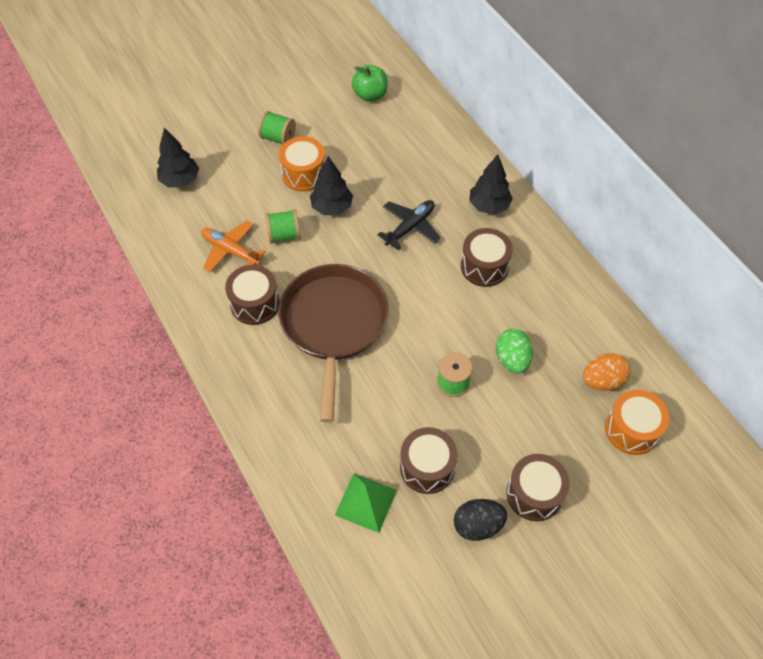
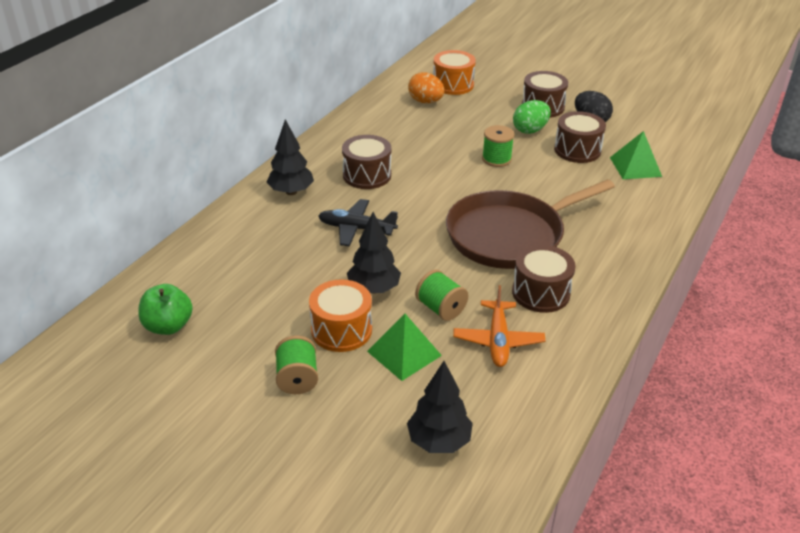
camera: 120 degrees left, 20 degrees down
green egg [496,329,533,373] -> green egg moved to [513,100,551,134]
none -> green pyramid [367,314,442,381]

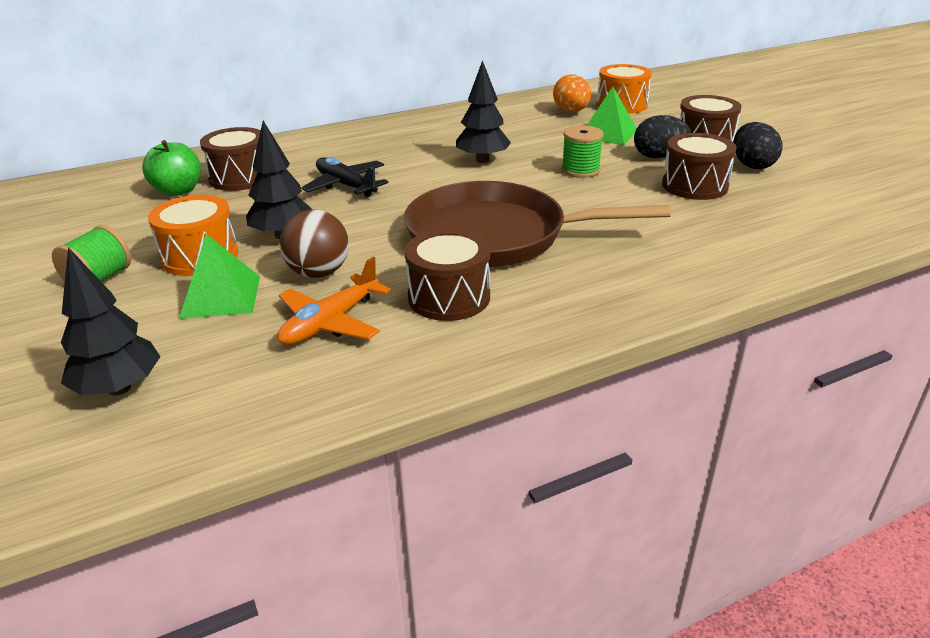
camera: 35 degrees right, 5 degrees down
green apple [138,284,193,335] -> green apple moved to [142,140,201,196]
black tree [267,119,314,195] -> black tree moved to [456,60,511,163]
brown drum [342,135,391,189] -> brown drum moved to [200,127,261,191]
green spool [415,270,468,321] -> brown ball [280,209,349,278]
green egg [513,100,551,134] -> black egg [634,115,691,158]
green pyramid [610,131,662,179] -> green pyramid moved to [587,87,637,145]

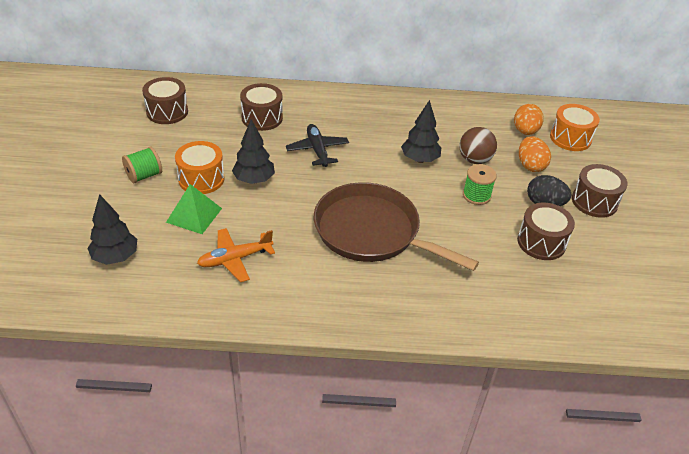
camera: 25 degrees right, 10 degrees up
green apple [142,140,201,196] -> none
brown ball [280,209,349,278] -> brown ball moved to [459,127,497,164]
brown drum [405,229,490,321] -> brown drum moved to [142,77,188,124]
green pyramid [587,87,637,145] -> orange egg [519,137,551,172]
black egg [734,122,782,169] -> none

